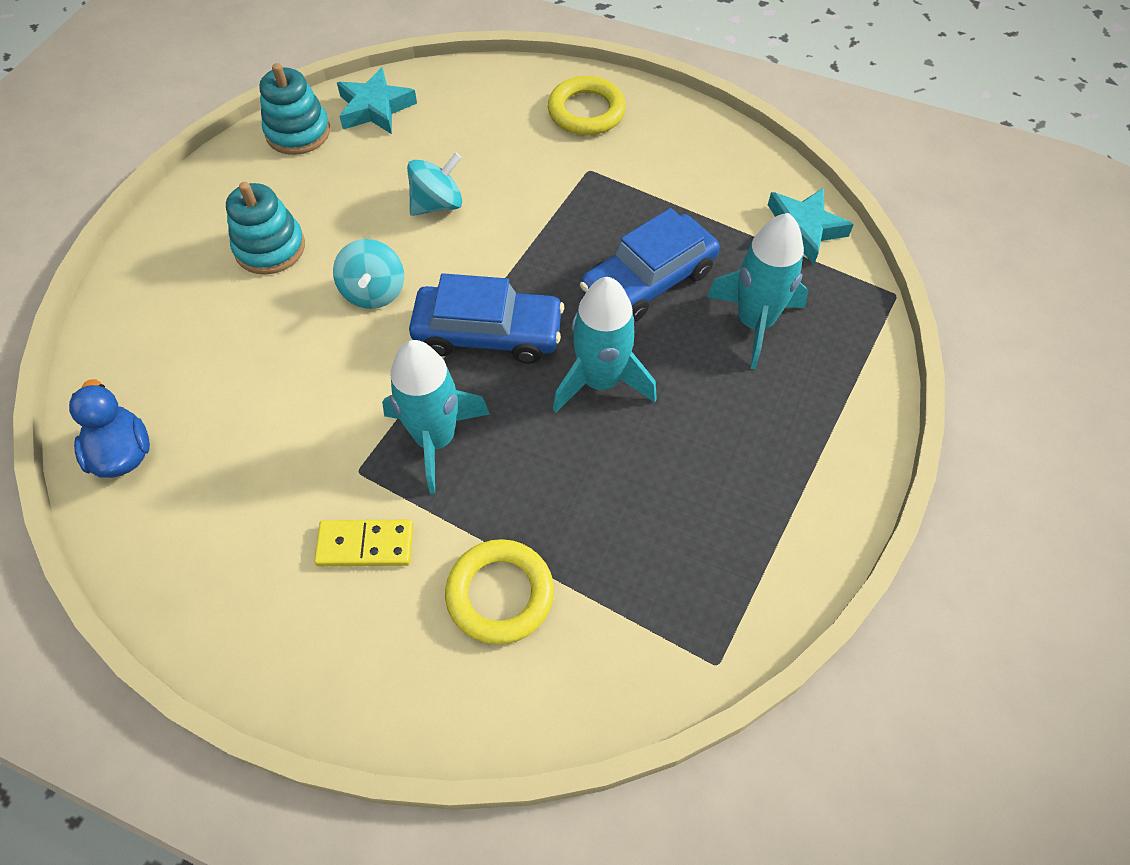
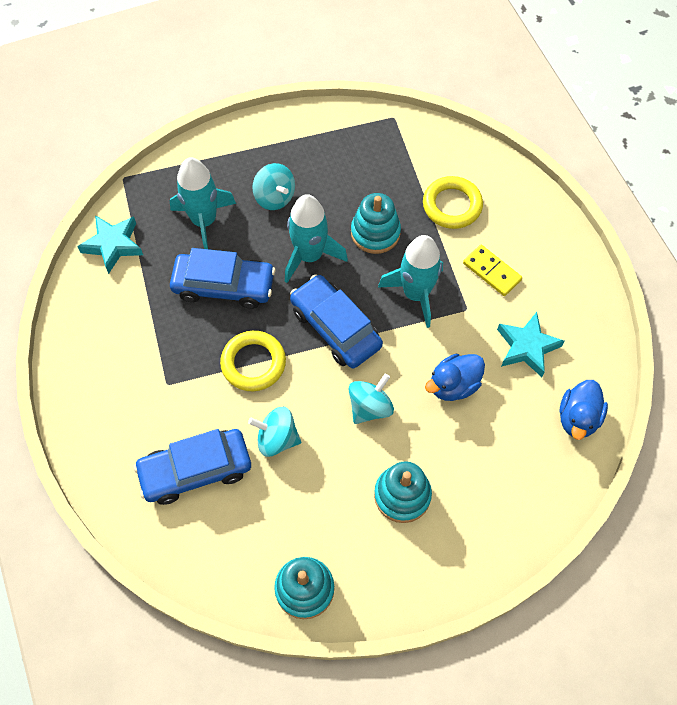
camera: 135 degrees left, 5 degrees up
turquoise star [337,67,417,134] -> turquoise star moved to [497,312,565,377]
yellow ring [548,76,626,135] -> yellow ring moved to [220,331,286,391]
none -> blue car [134,429,251,505]
none -> turquoise spinning top [252,163,295,210]
none -> turquoise stacking toy [351,193,401,254]
none -> blue duck [425,354,485,401]

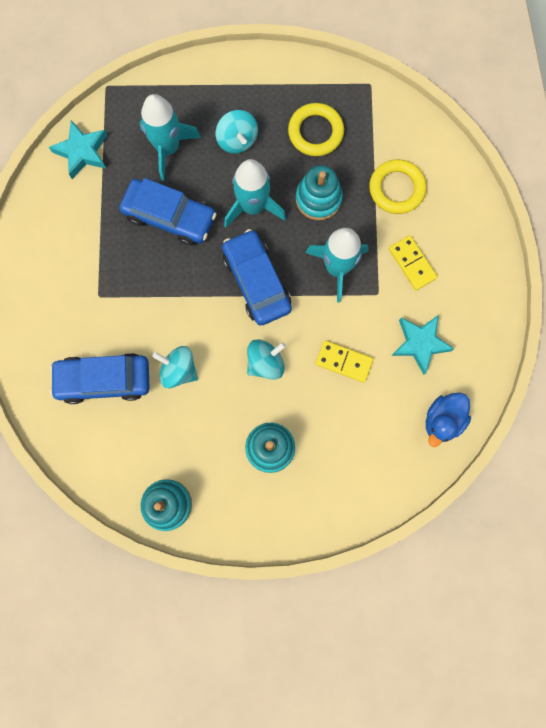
camera: 15 degrees right, 15 degrees up
yellow ring [220,331,286,391] -> yellow ring moved to [288,103,344,156]
blue duck [425,354,485,401] -> yellow domino [315,340,373,383]

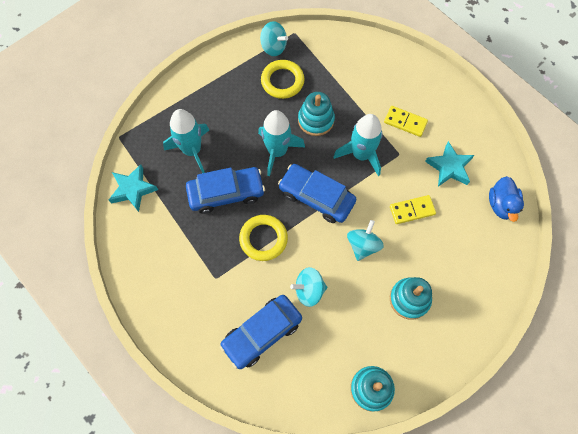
camera: 35 degrees left, 10 degrees down
turquoise spinning top [216,110,258,154] -> turquoise spinning top moved to [260,21,288,56]
yellow ring [369,159,426,214] -> yellow ring moved to [239,215,288,261]

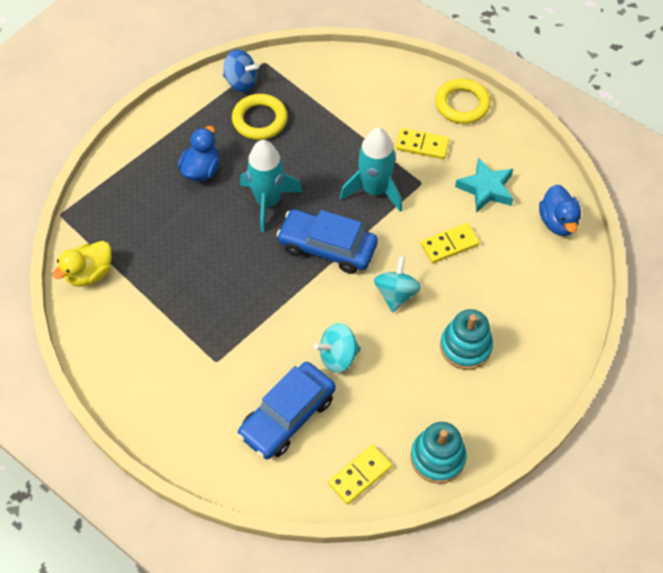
camera: 10 degrees left, 10 degrees down
turquoise star [109,164,158,212] -> yellow duck [52,241,112,287]
turquoise rocket [163,109,209,173] -> none
blue car [186,167,265,214] -> none
yellow ring [239,215,288,261] -> yellow ring moved to [435,78,491,124]
turquoise spinning top [260,21,288,56] -> blue spinning top [223,49,259,92]
turquoise stacking toy [298,92,335,136] -> none
none -> blue duck [178,126,220,182]
none -> yellow domino [328,445,392,504]

